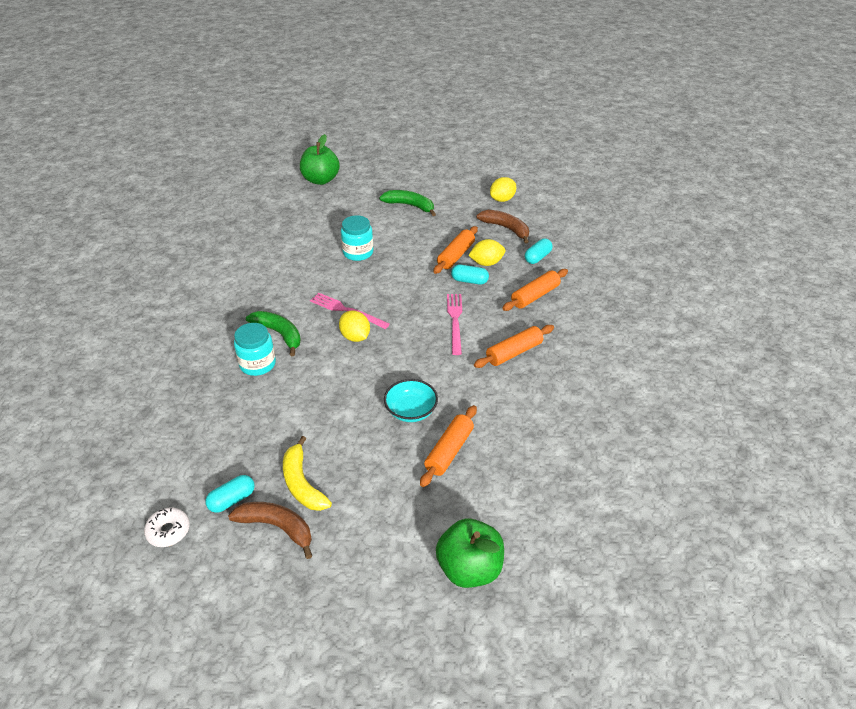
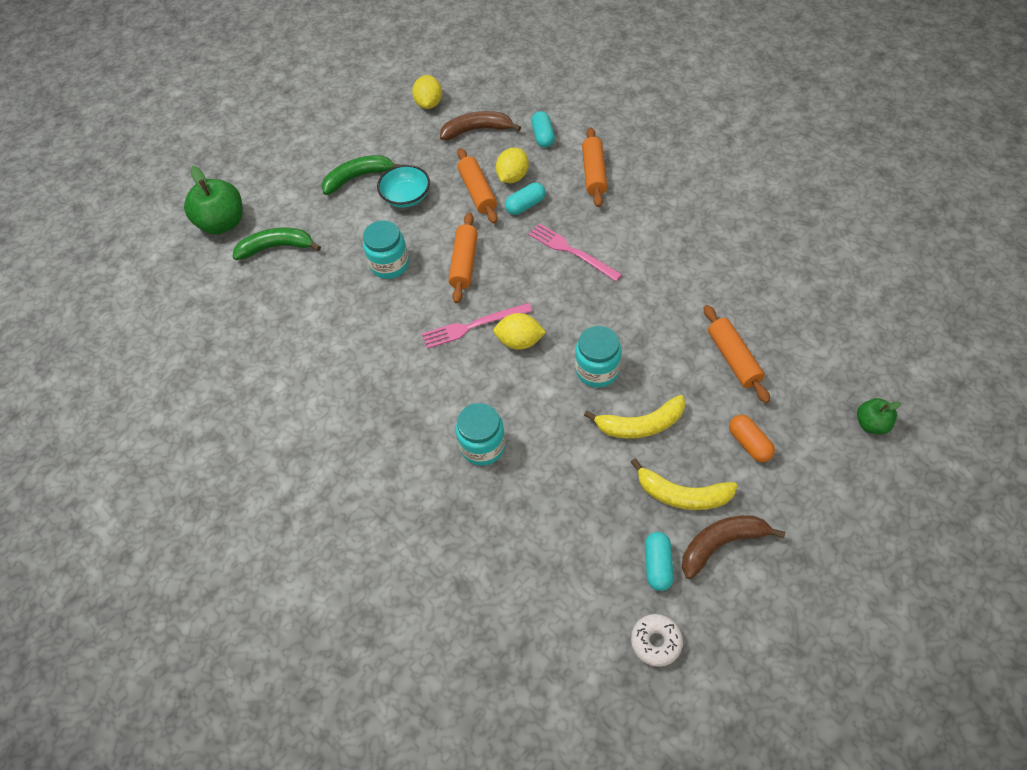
camera: 45 degrees left, 15 degrees up
green banana [246,311,301,356] -> green banana moved to [233,227,321,260]
turquoise bowl [384,379,438,422] -> turquoise bowl moved to [377,165,430,208]
green apple [436,519,504,588] -> green apple [857,398,902,434], size x0.55
orange rolling pin [474,325,554,368] -> orange rolling pin moved to [448,212,478,303]
none -> turquoise jar [575,326,621,387]
none -> yellow banana [584,395,685,439]
none -> orange capsule [729,415,775,462]

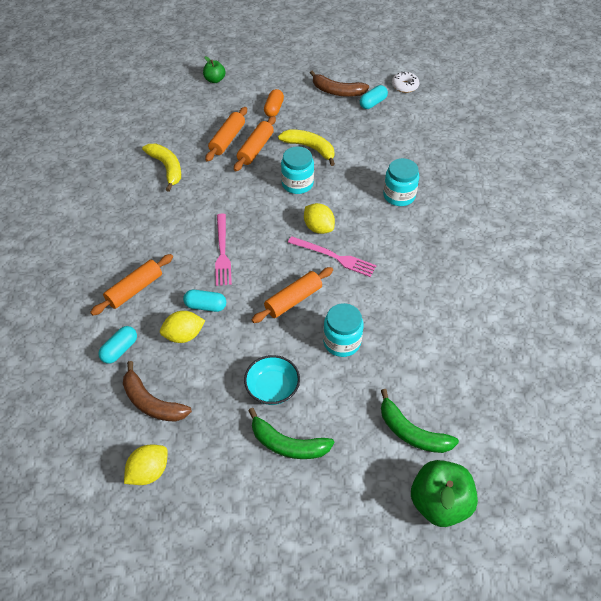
camera: 140 degrees left, 5 degrees down
orange rolling pin [457,148,498,224] -> orange rolling pin moved to [234,116,276,171]
yellow banana [631,458,738,510] -> yellow banana moved to [142,144,181,192]

